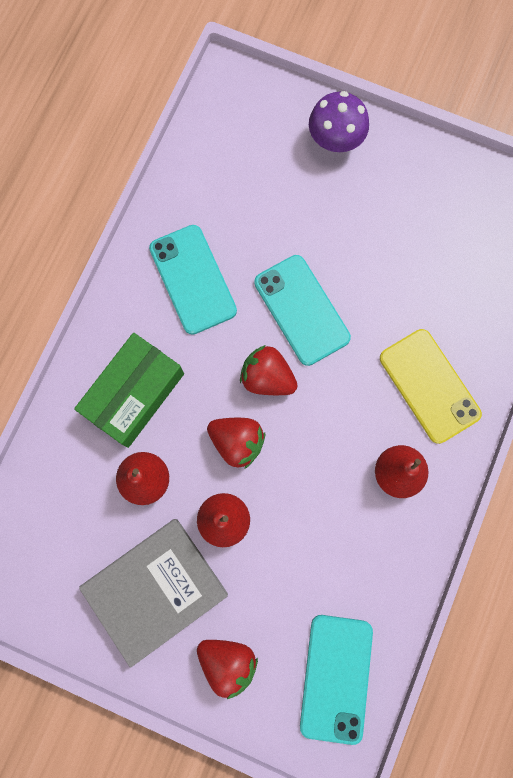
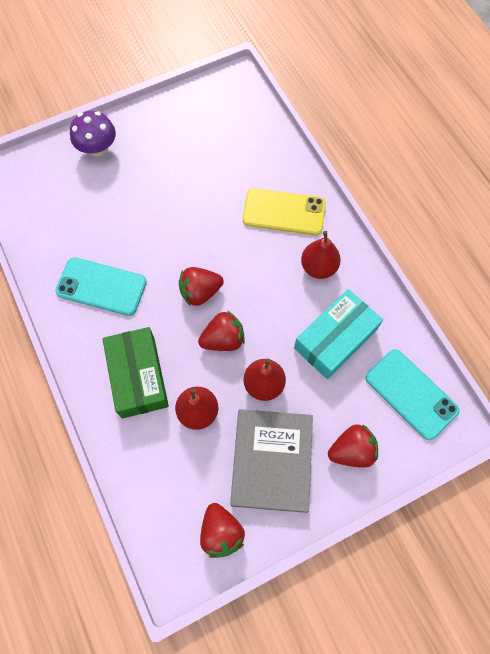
camera: 50 degrees left, 10 degrees down
turquoise phone [254,255,351,366] -> none
none -> red strawberry [200,503,245,558]
none -> turquoise box [294,289,383,379]

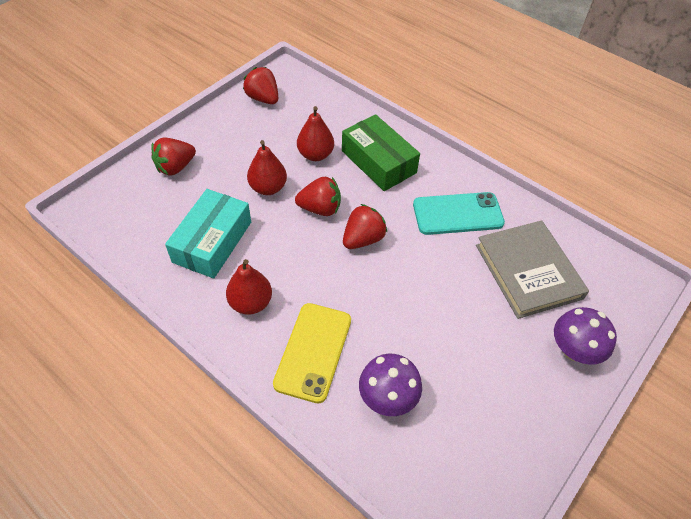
camera: 155 degrees right, 15 degrees down
red strawberry [198,311,245,351] -> red strawberry turned 135 degrees counterclockwise [295,177,341,216]
grey book [230,409,313,513] -> grey book moved to [476,220,589,319]
yellow phone [243,188,326,235] -> yellow phone turned 60 degrees counterclockwise [273,303,351,403]
turquoise phone [366,349,460,440] -> none
none -> purple mushroom [359,354,422,416]

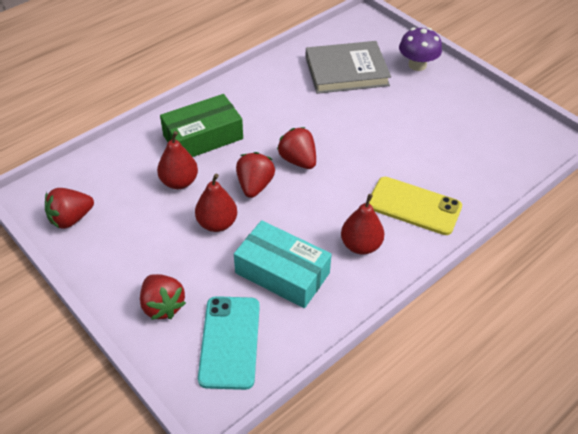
camera: 80 degrees left, 5 degrees down
purple mushroom [359,354,422,416] -> none
turquoise phone [413,192,505,235] -> turquoise phone moved to [198,296,260,390]

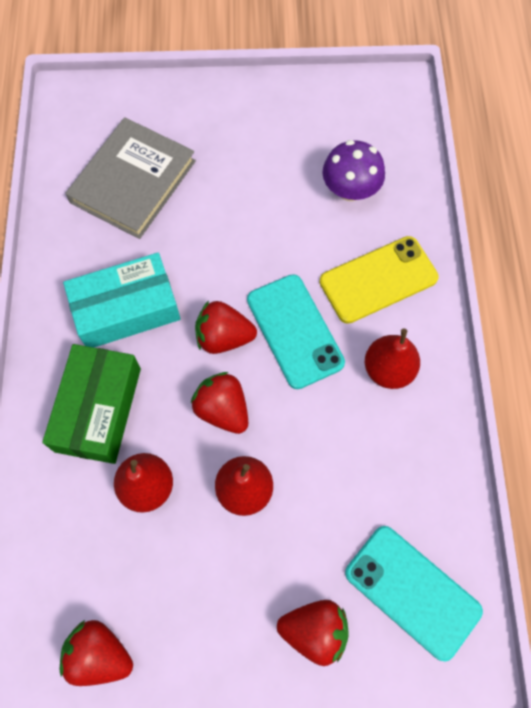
camera: 50 degrees left, 20 degrees up
red strawberry [45,188,94,229] -> red strawberry turned 105 degrees clockwise [60,620,133,686]
turquoise box [234,220,332,308] -> turquoise box moved to [63,253,180,348]
purple mushroom [399,28,442,71] -> purple mushroom moved to [322,140,385,201]
none -> turquoise phone [247,274,345,389]

